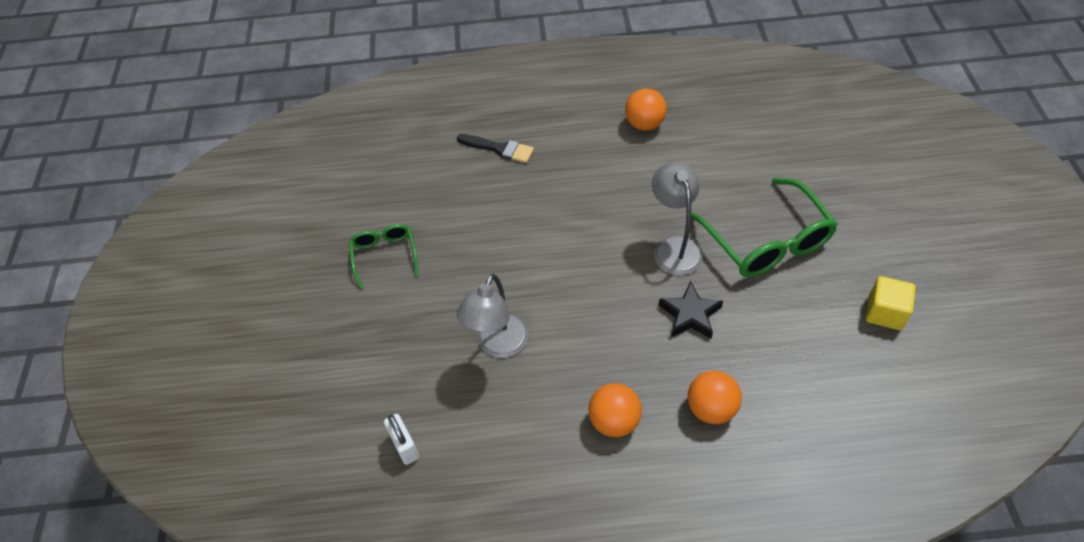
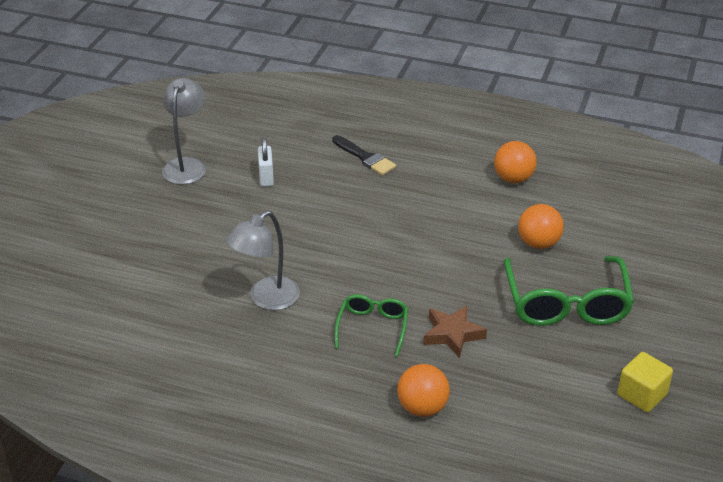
camera: 20 degrees right, 15 degrees down
green glasses [349,224,418,289] -> green glasses moved to [335,294,408,357]
white padlock [384,414,419,465] -> white padlock moved to [258,138,274,187]
orange ball [588,383,642,437] -> orange ball moved to [518,204,564,249]
grey lamp [652,162,703,275] -> grey lamp moved to [162,78,206,185]
black star [659,281,723,339] -> brown star [423,305,487,358]

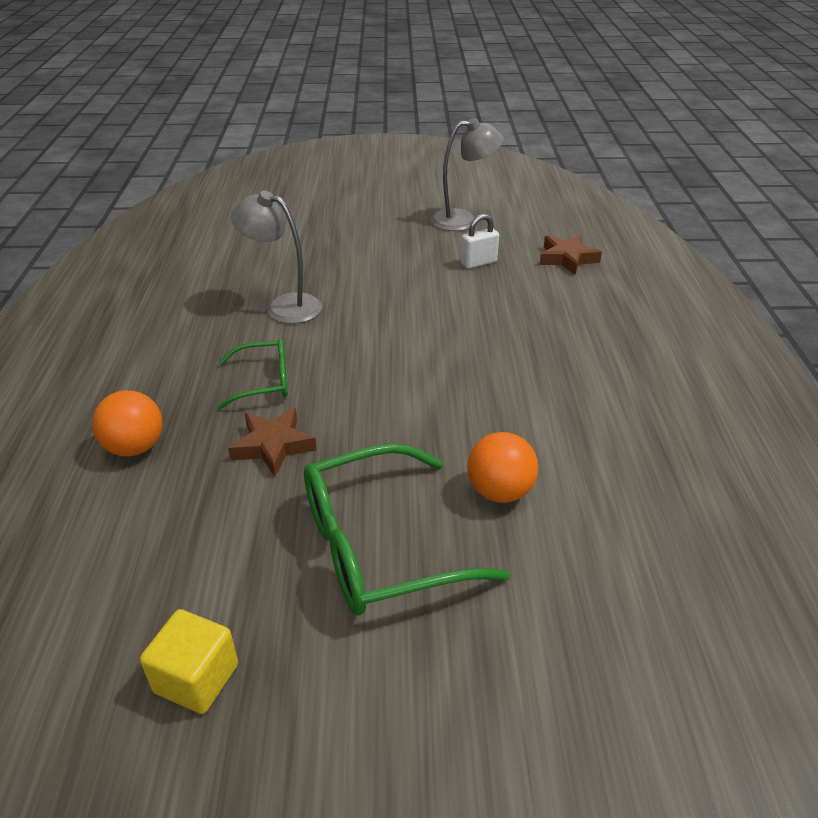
camera: 70 degrees right, 0 degrees up
black brush [332,135,396,175] -> none
orange ball [494,141,537,183] -> none
none -> brown star [540,235,602,275]

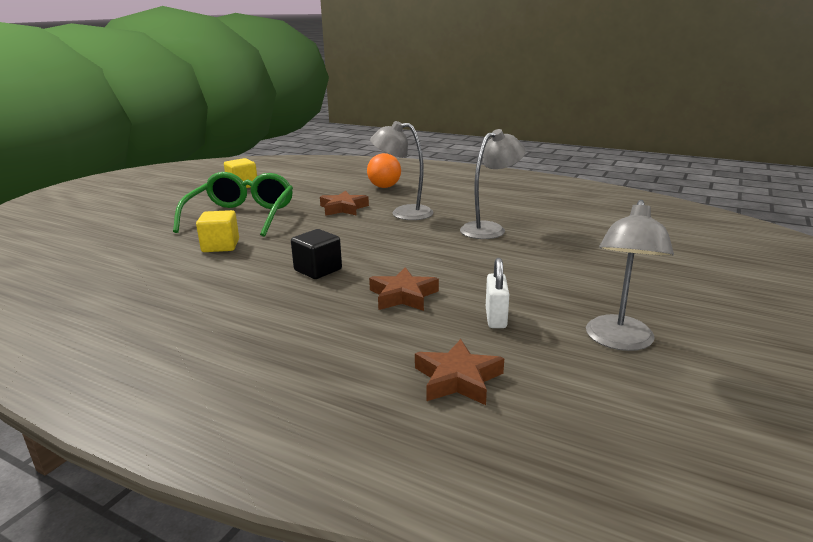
camera: 120 degrees right, 15 degrees down
green glasses [217,339,288,410] -> grey lamp [370,121,433,220]
orange ball [467,432,538,503] -> yellow cube [196,210,239,252]
none -> black cube [291,229,342,279]
none -> brown star [369,267,439,311]

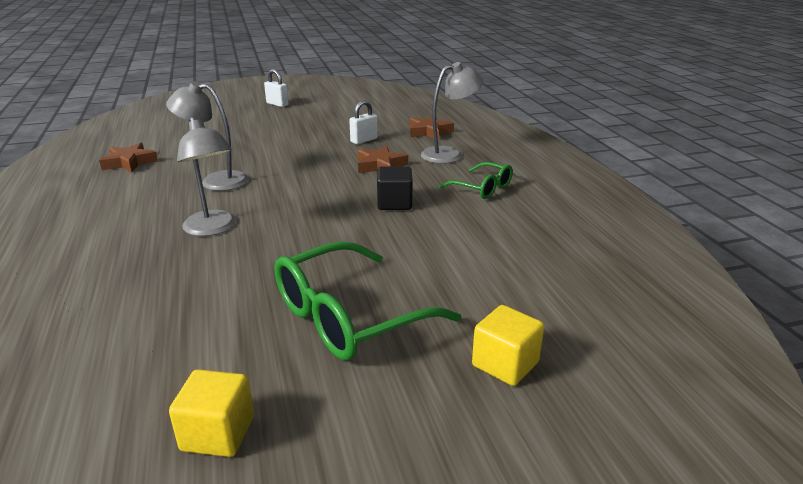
camera: 135 degrees left, 5 degrees up
yellow cube [196,210,239,252] -> yellow cube moved to [472,305,544,386]
brown star [320,191,369,216] -> brown star moved to [99,143,158,173]
orange ball [367,153,401,188] -> none
grey lamp [586,200,674,351] -> grey lamp moved to [421,62,484,164]
none -> white padlock [264,69,289,107]
none -> green glasses [439,162,513,199]

